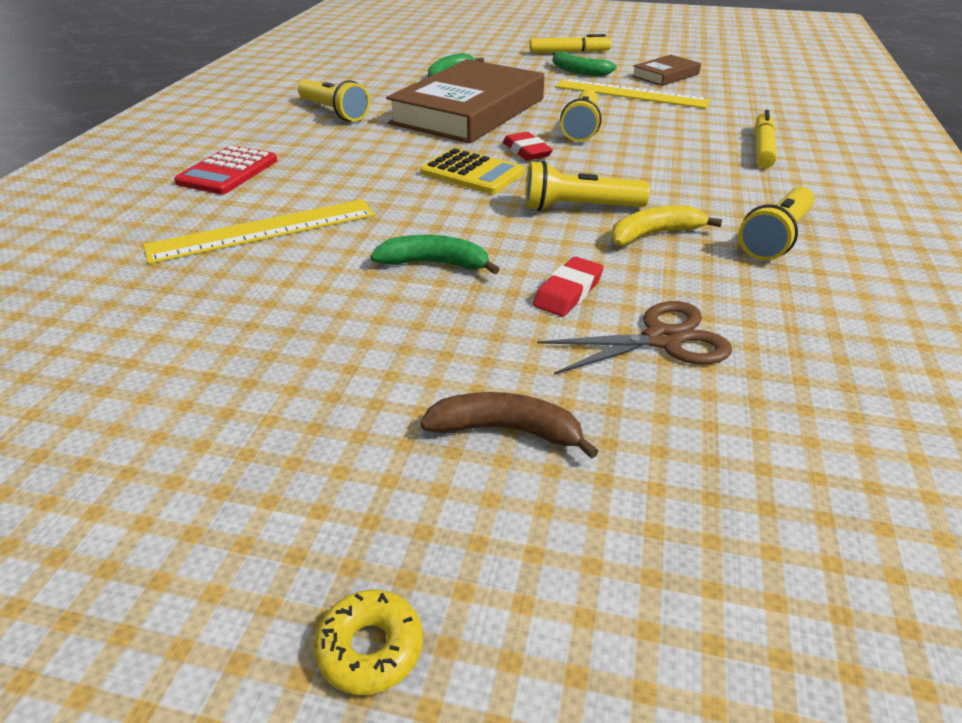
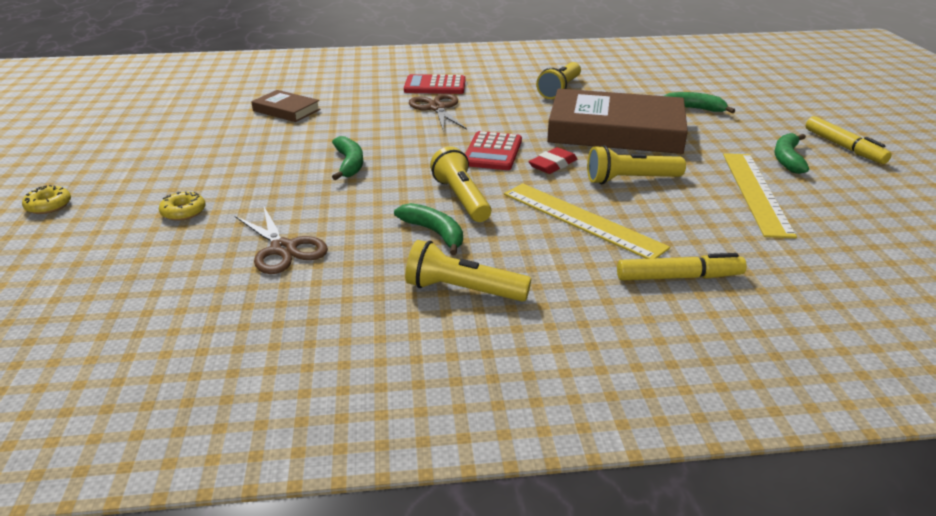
camera: 70 degrees right, 5 degrees down
yellow ruler [143,199,375,264] -> yellow ruler moved to [504,183,670,259]
yellow calculator [420,148,524,194] -> red calculator [465,131,522,170]
brown banana [420,392,599,459] -> yellow donut [159,192,206,221]
red eraser [533,257,604,316] -> none
yellow banana [611,205,722,246] -> green banana [394,203,463,255]
brown book [632,55,701,86] -> brown book moved to [251,90,320,122]
none -> brown scissors [409,93,467,131]

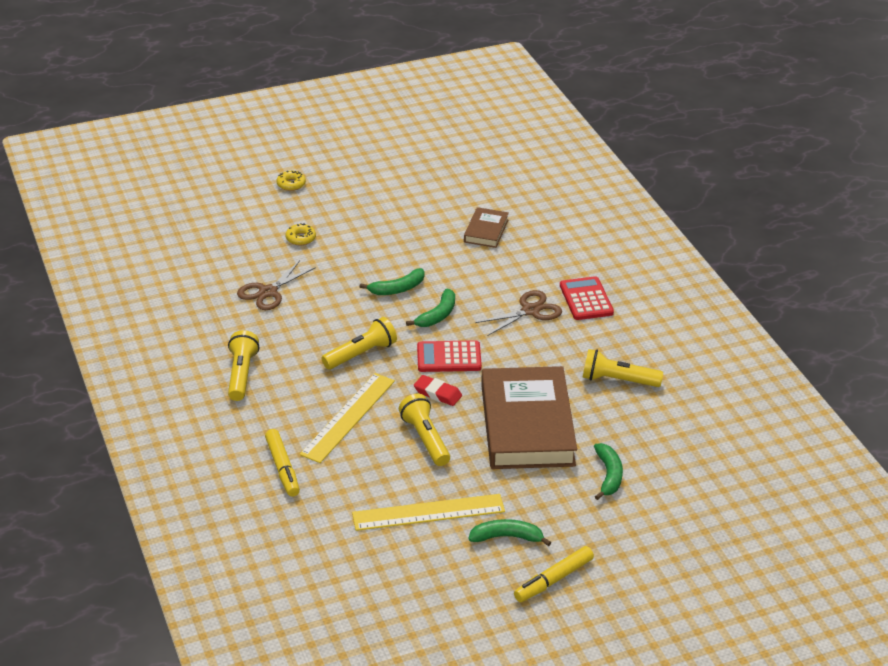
camera: 75 degrees right, 5 degrees up
green banana [394,203,463,255] -> green banana moved to [406,289,455,327]

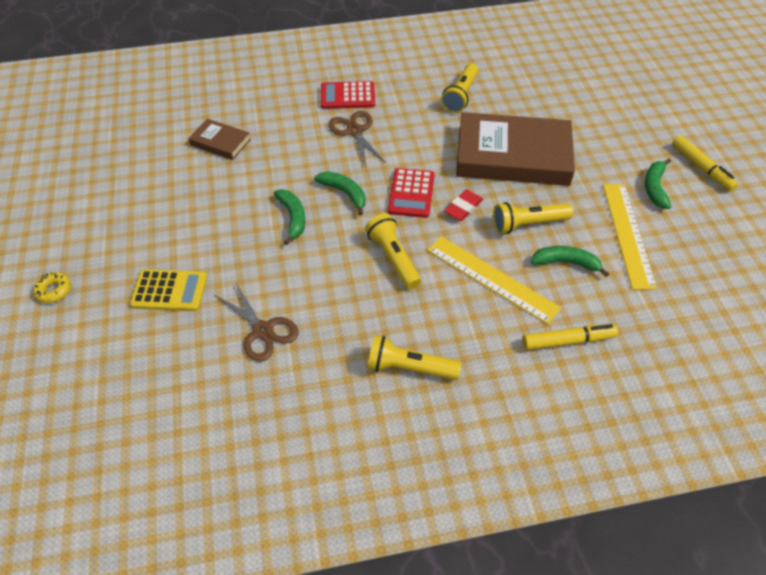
camera: 80 degrees left, 15 degrees up
yellow donut [286,223,316,246] -> yellow calculator [130,269,207,311]
green banana [594,443,623,500] -> green banana moved to [531,246,609,277]

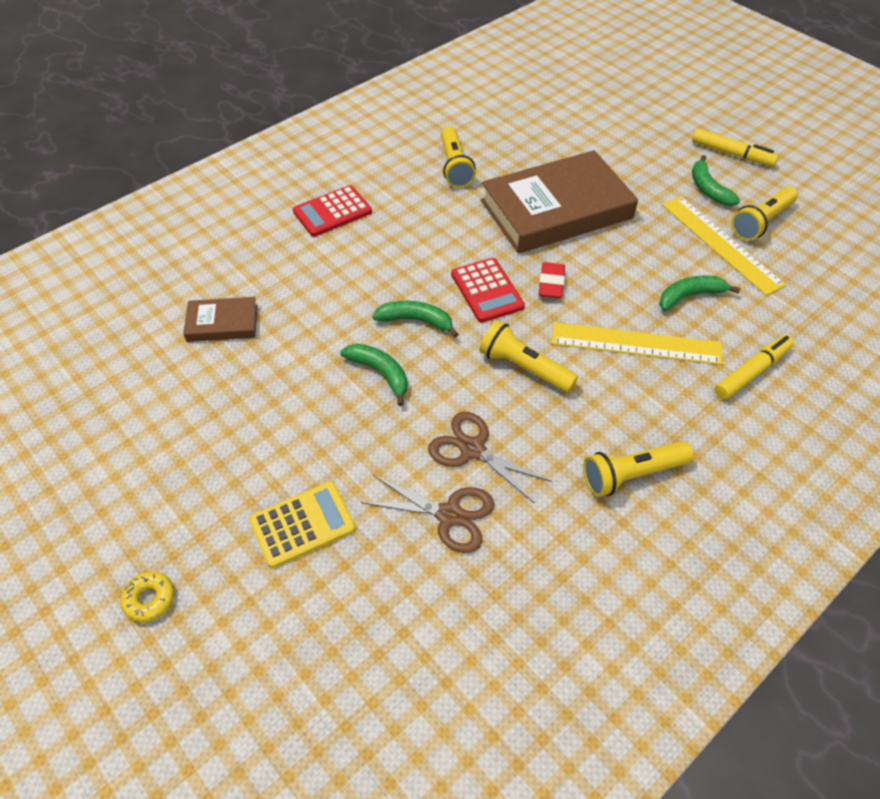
camera: 30 degrees left, 0 degrees up
brown scissors [328,111,386,167] -> brown scissors moved to [428,412,552,504]
yellow flashlight [493,202,573,234] -> yellow flashlight moved to [731,187,798,241]

